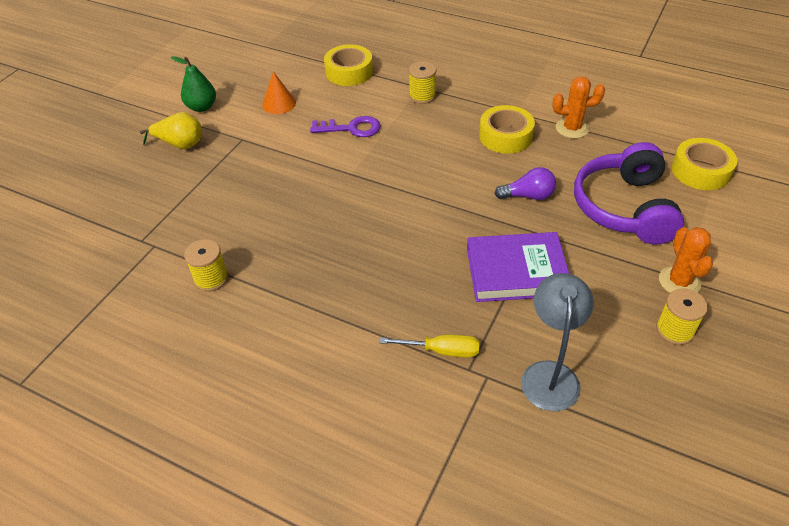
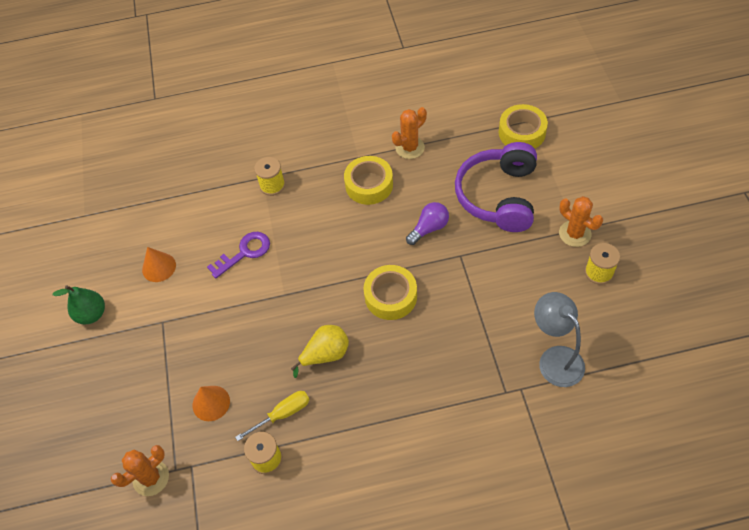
camera: 35 degrees left, 10 degrees up
yellow pear [140,112,202,149] -> yellow pear moved to [291,325,349,378]
yellow tape [324,44,373,86] -> yellow tape moved to [364,265,417,320]
yellow screwdriver [379,335,480,358] -> yellow screwdriver moved to [235,391,310,441]
purple book [467,232,569,302] -> none
purple headphones [574,142,684,245] -> purple headphones turned 45 degrees clockwise [455,142,537,232]
none -> orange cactus [111,445,169,496]
none -> orange cone [193,386,230,421]

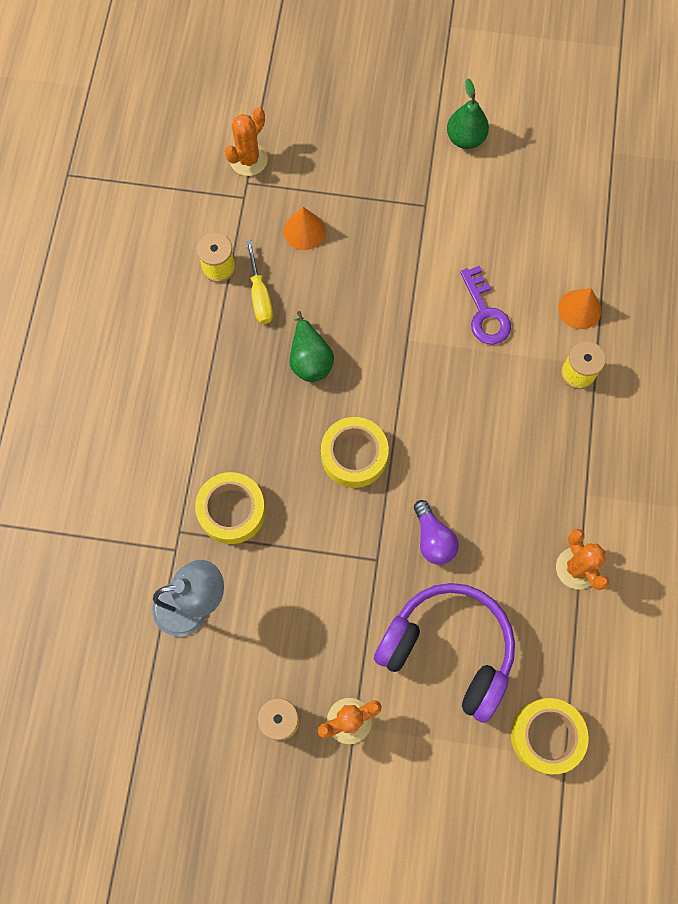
camera: 105 degrees right, 15 degrees up
orange cactus [111,445,169,496] -> orange cactus turned 60 degrees clockwise [225,108,268,176]
orange cone [142,247,176,282] -> orange cone moved to [558,288,601,329]
yellow pear [291,325,349,378] -> green pear [289,311,334,382]
yellow tape [344,156,393,205] -> yellow tape moved to [195,472,266,544]

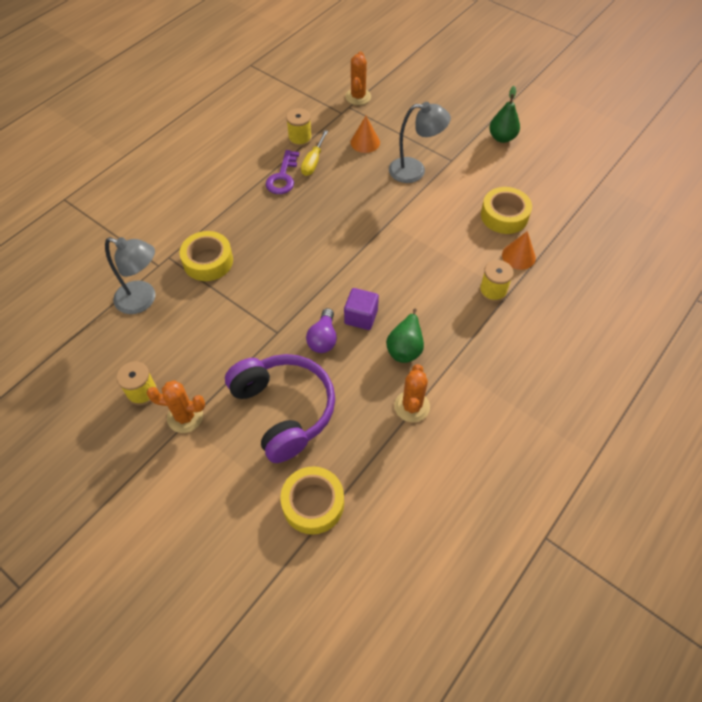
camera: 30 degrees right, 15 degrees down
orange cactus [225,108,268,176] -> orange cactus turned 60 degrees counterclockwise [345,51,371,105]
green pear [289,311,334,382] -> green pear moved to [386,309,424,363]
yellow tape [321,417,389,488] -> yellow tape moved to [481,187,532,234]
purple key [460,266,511,345] -> purple key moved to [266,150,300,194]
none -> purple cube [344,288,379,330]
none -> grey lamp [389,102,451,183]

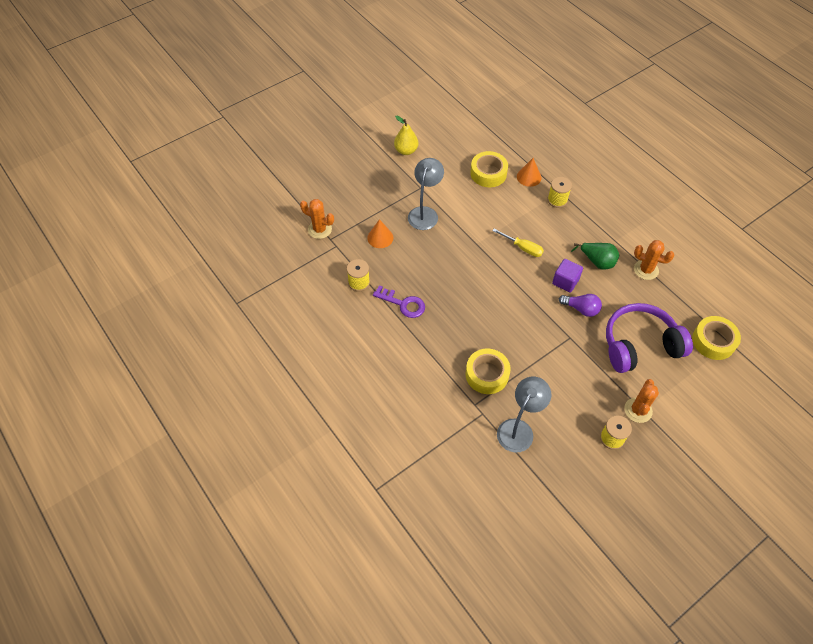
camera: 75 degrees left, 0 degrees up
yellow screwdriver [301,130,328,176] -> yellow screwdriver moved to [492,229,544,257]
green pear [489,86,520,143] -> yellow pear [394,116,419,155]

